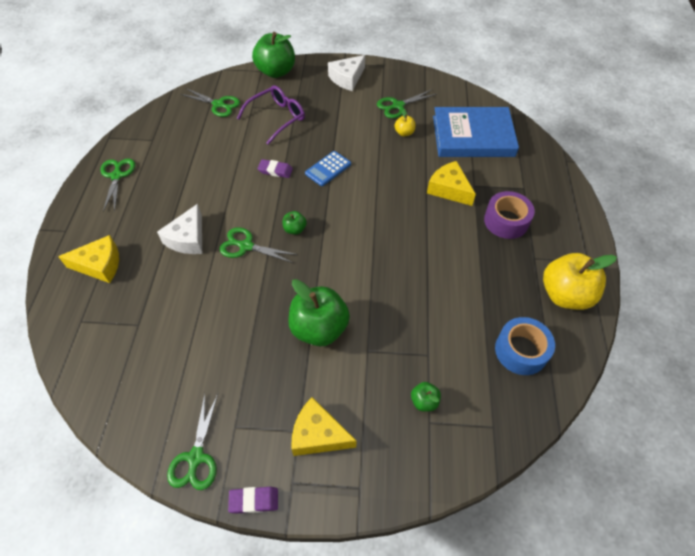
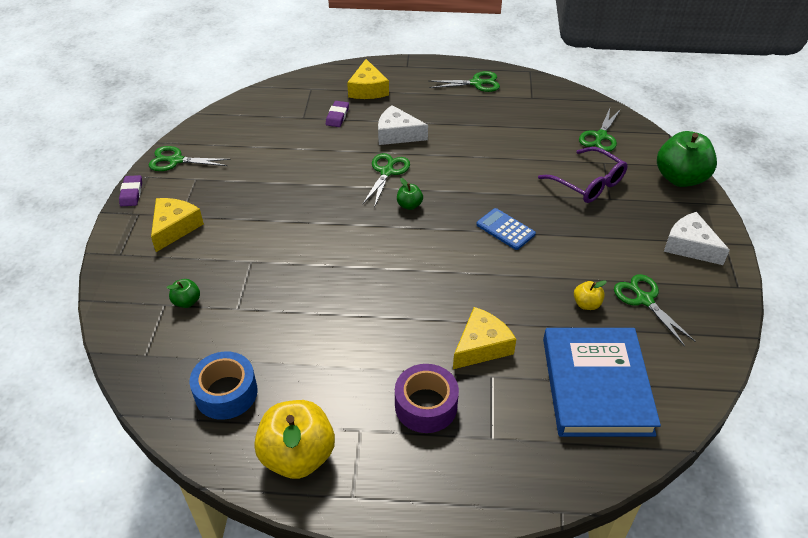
camera: 90 degrees right, 10 degrees down
purple eraser [257,159,293,178] -> purple eraser moved to [326,101,349,127]
green apple [288,279,350,346] -> none

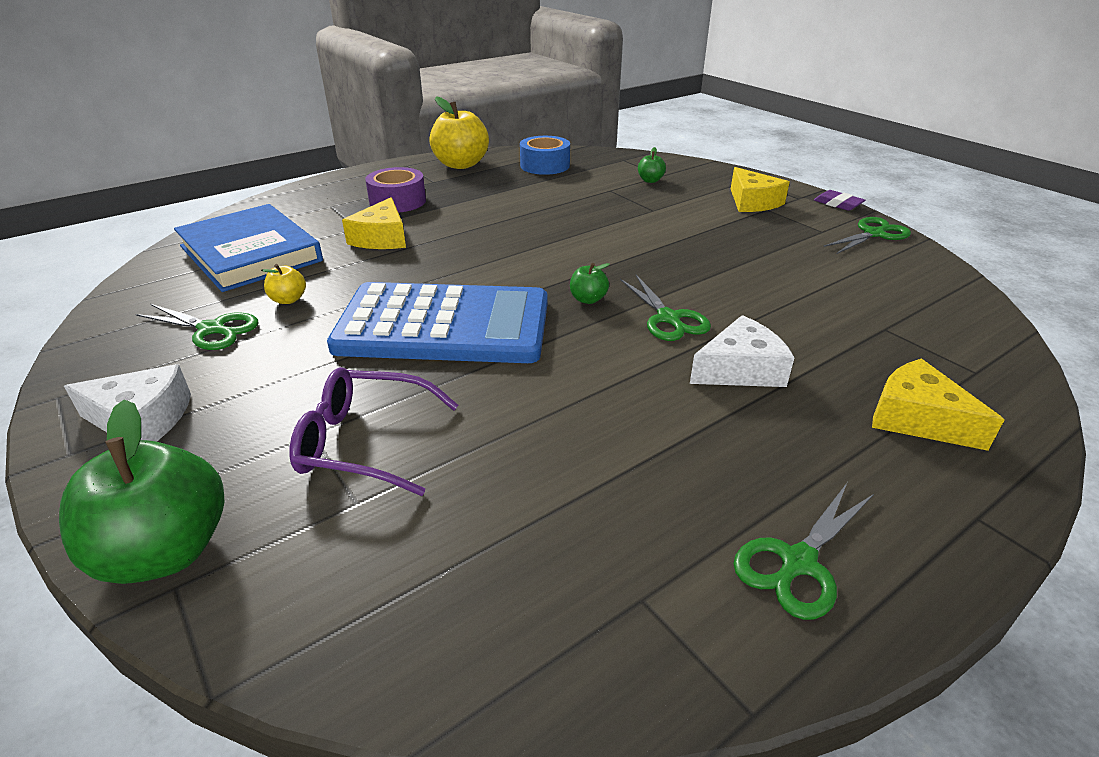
camera: 140 degrees right, 10 degrees down
purple eraser [326,101,349,127] -> none
blue calculator [476,208,536,250] -> blue calculator [327,282,548,363], size x2.49
green scissors [579,108,621,152] -> none

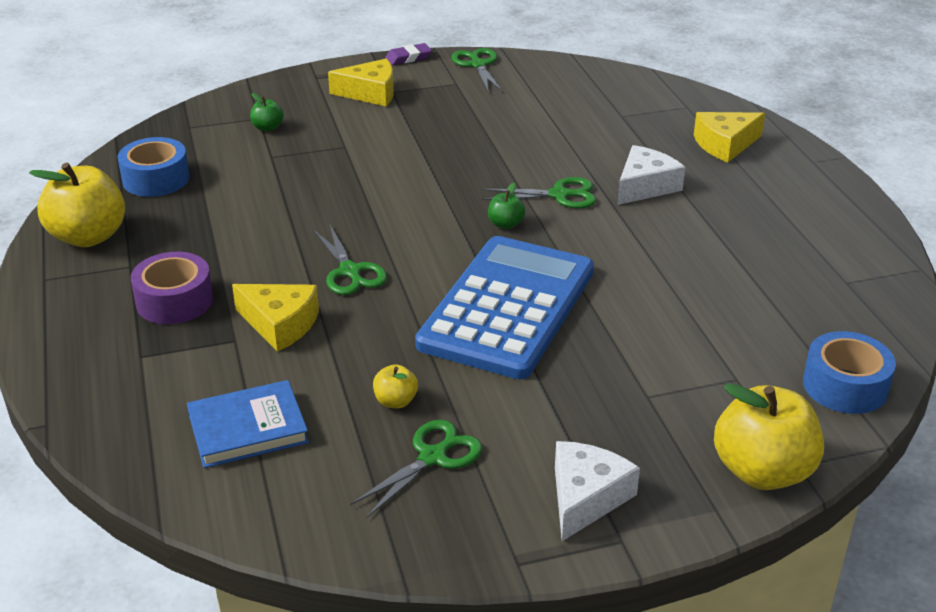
camera: 70 degrees left, 0 degrees up
green apple [59,400,224,584] -> yellow apple [714,383,824,490]
blue book [174,204,323,292] -> blue book [187,380,309,468], size x0.63
purple glasses [289,367,459,496] -> none
white cheese [690,315,795,387] -> white cheese turned 45 degrees clockwise [617,145,685,205]
green scissors [733,483,874,620] -> green scissors moved to [313,225,387,295]
none -> blue tape [803,331,896,414]

